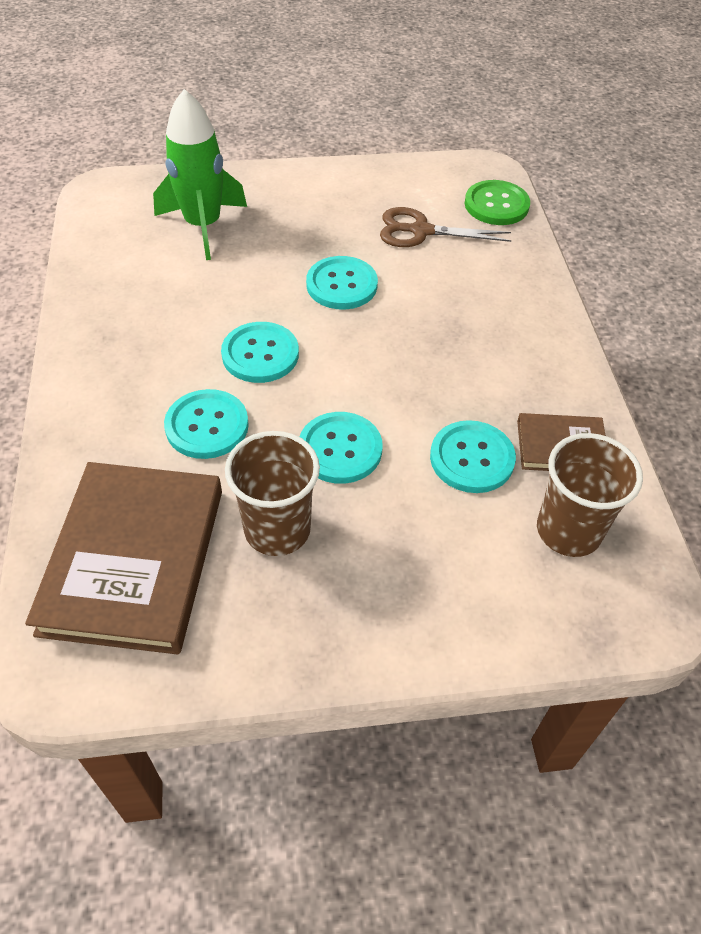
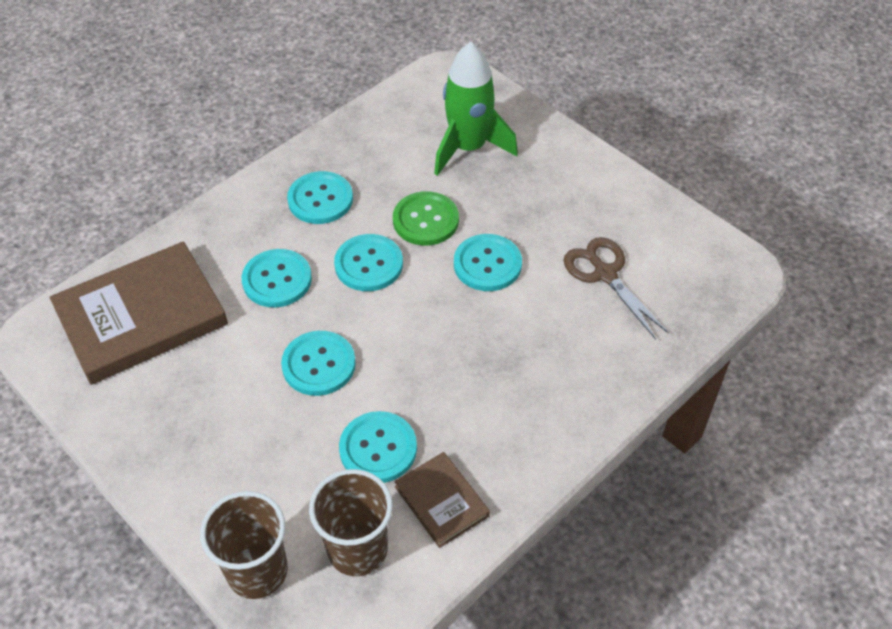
camera: 55 degrees right, 0 degrees up
brown cup [225,431,320,556] -> brown cup moved to [200,491,288,599]
green button [465,180,530,225] -> green button moved to [393,191,459,246]
none -> turquoise button [287,171,353,224]

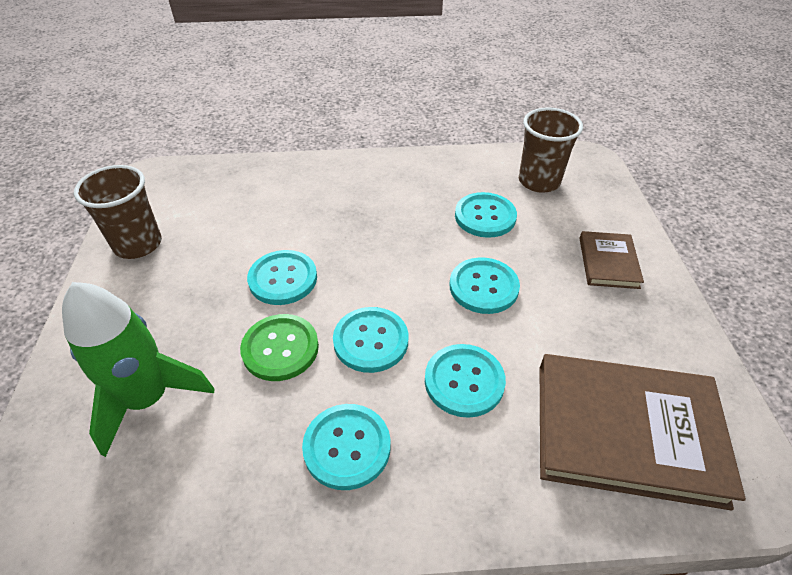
camera: 140 degrees left, 5 degrees down
brown cup [200,491,288,599] -> brown cup moved to [74,165,162,259]
brown book [394,452,490,548] -> brown book moved to [579,231,644,289]
brown scissors [564,237,669,340] -> none

